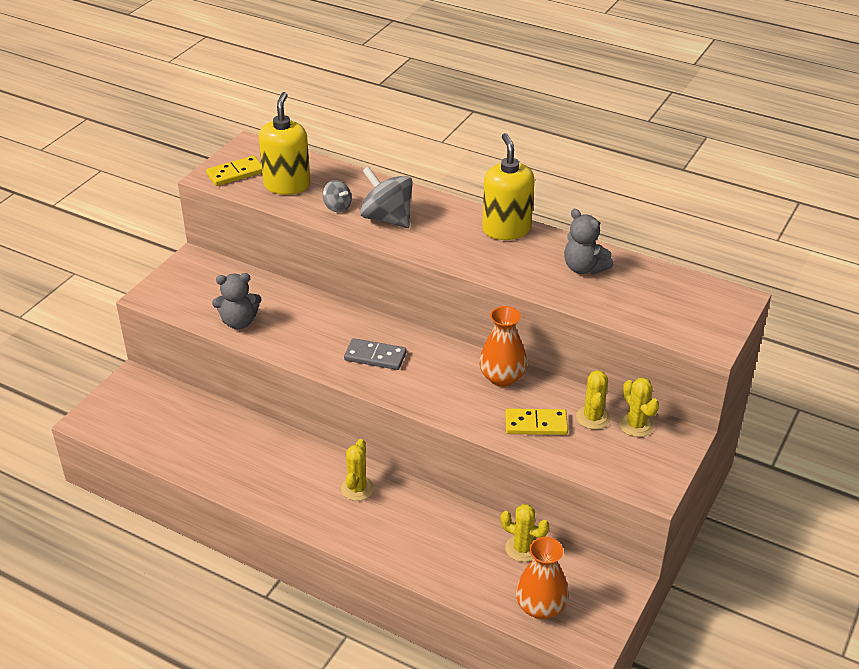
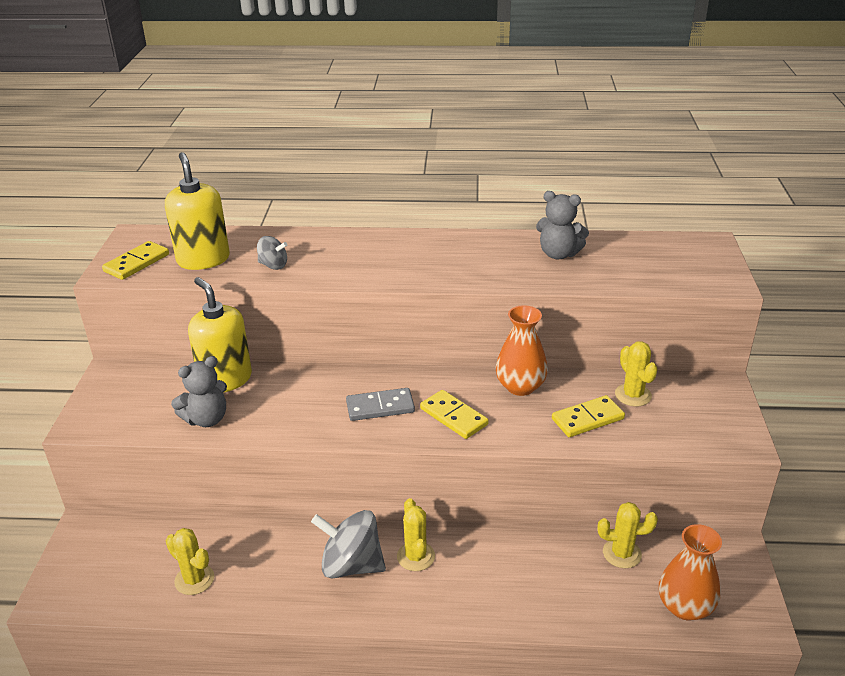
camera: 25 degrees left, 5 degrees down
grey spinning top [360,166,413,228] -> grey spinning top moved to [311,510,386,578]
yellow soap dispenser [482,133,534,240] -> yellow soap dispenser moved to [188,277,252,393]
yellow cactus [619,378,659,437] -> yellow cactus moved to [166,528,214,595]
none -> yellow domino [420,390,489,439]

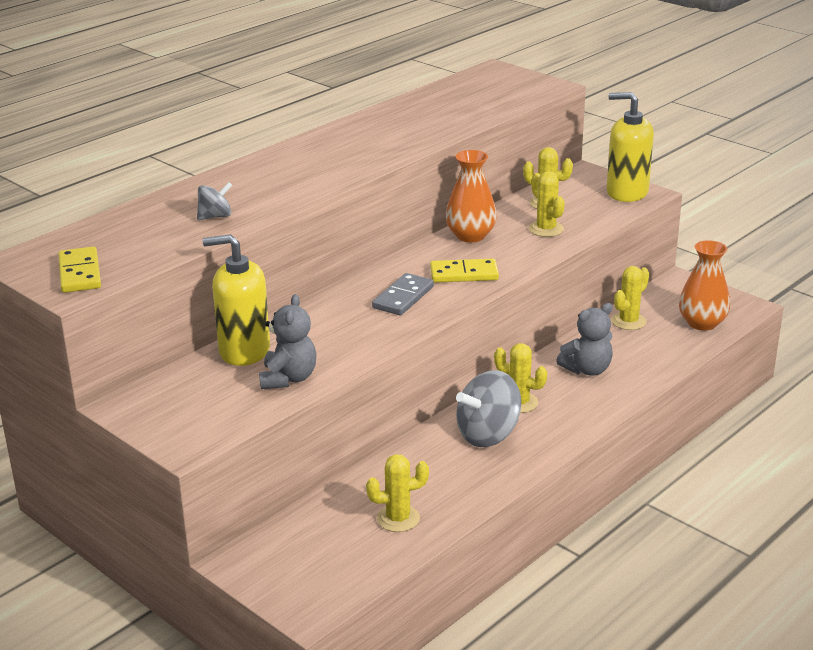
camera: 50 degrees left, 5 degrees down
yellow soap dispenser [165,152,230,270] -> yellow soap dispenser moved to [607,92,654,202]
grey teddy bear [536,191,589,259] -> grey teddy bear moved to [556,303,613,376]
yellow domino [552,395,625,437] -> yellow cactus [529,171,565,237]

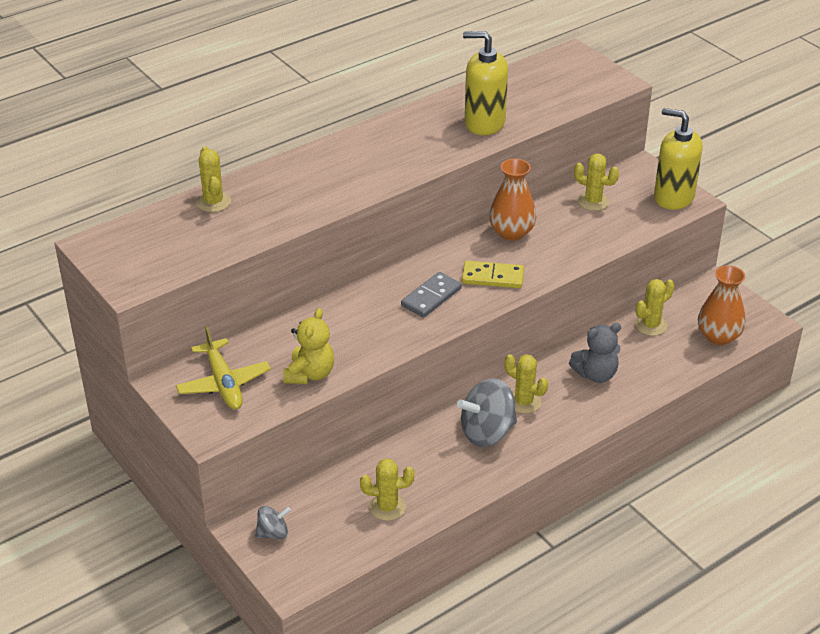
camera: 10 degrees right, 10 degrees up
yellow domino [58,247,101,293] -> none
grey spinning top [197,182,232,220] -> grey spinning top moved to [255,506,291,539]
yellow soap dispenser [203,234,270,366] -> yellow soap dispenser moved to [463,31,508,135]
grey teddy bear [259,294,316,389] -> yellow teddy bear [283,308,334,384]
yellow cactus [529,171,565,237] -> yellow cactus moved to [196,146,231,212]
none -> yellow plane [176,326,271,409]

